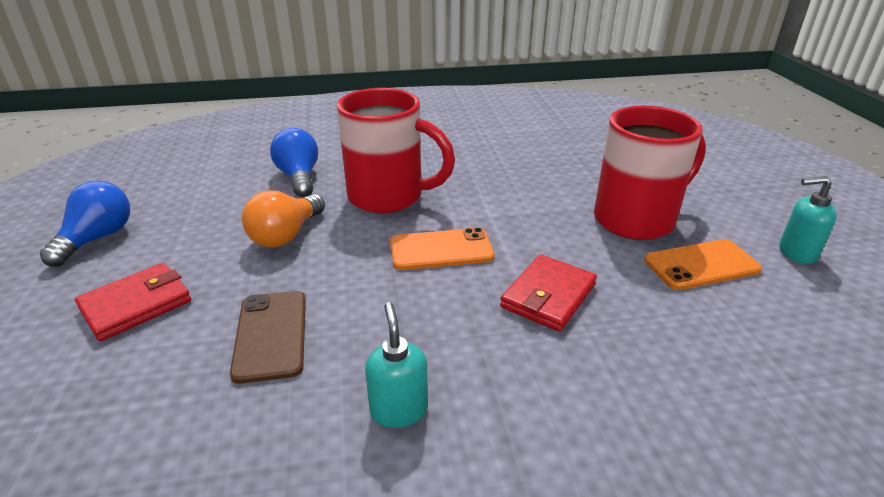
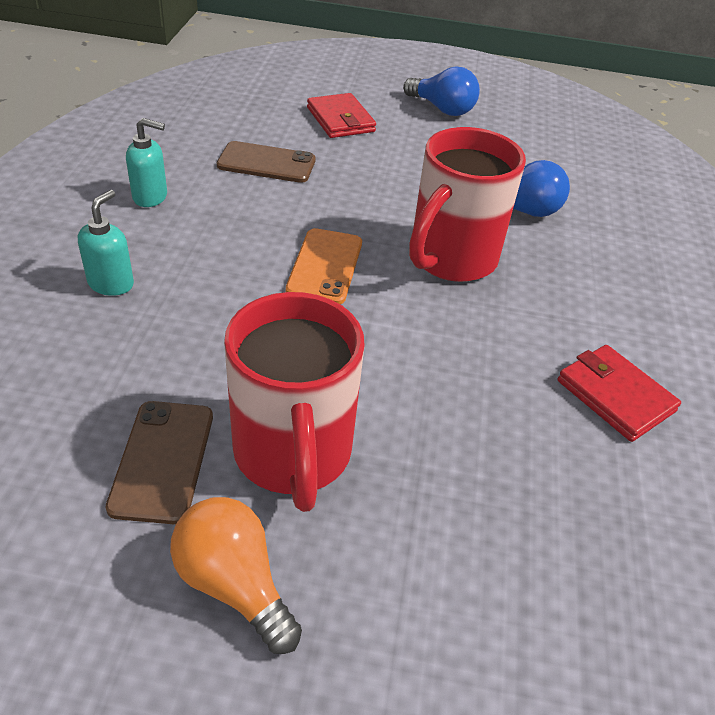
camera: 105 degrees right, 10 degrees up
orange light bulb [242,190,325,247] -> orange light bulb moved to [170,497,302,654]
red wallet [500,254,597,332] -> red wallet moved to [558,345,681,442]
orange phone [644,239,762,290] -> brown phone [105,401,213,524]
turquoise soap dispenser [779,176,837,264] -> turquoise soap dispenser moved to [78,190,134,296]

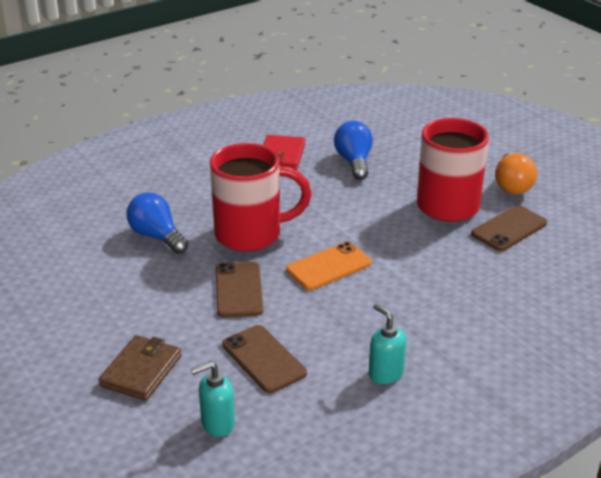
camera: 130 degrees left, 10 degrees down
turquoise soap dispenser [78,190,134,296] -> turquoise soap dispenser moved to [191,361,235,437]
red wallet [307,93,376,138] -> brown wallet [99,335,181,401]
blue light bulb [403,66,480,116] -> blue light bulb moved to [334,121,373,180]
none -> brown phone [216,262,263,318]

